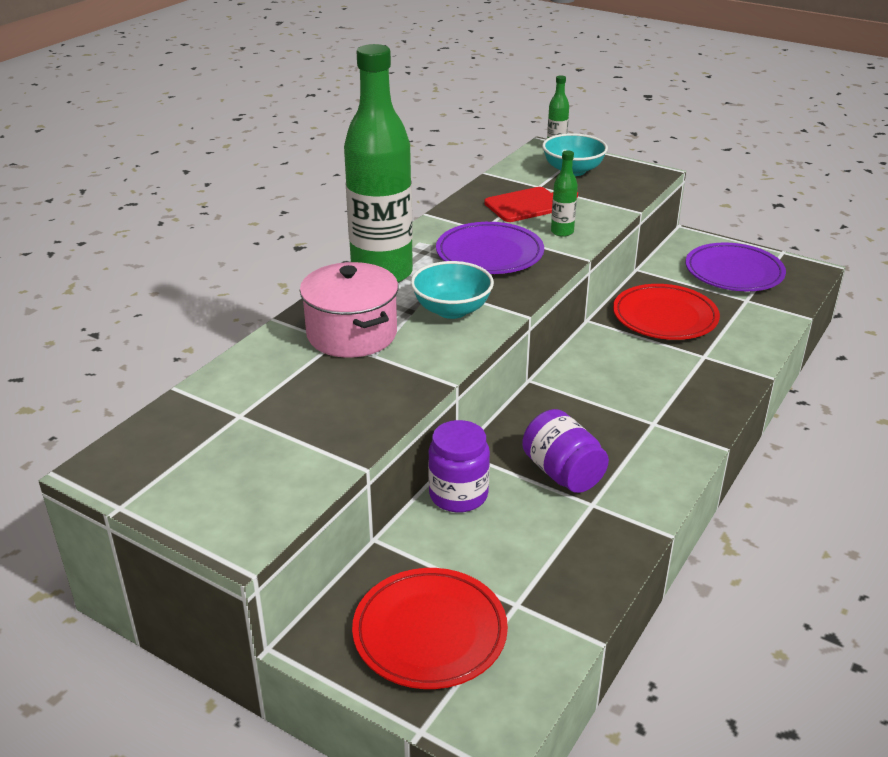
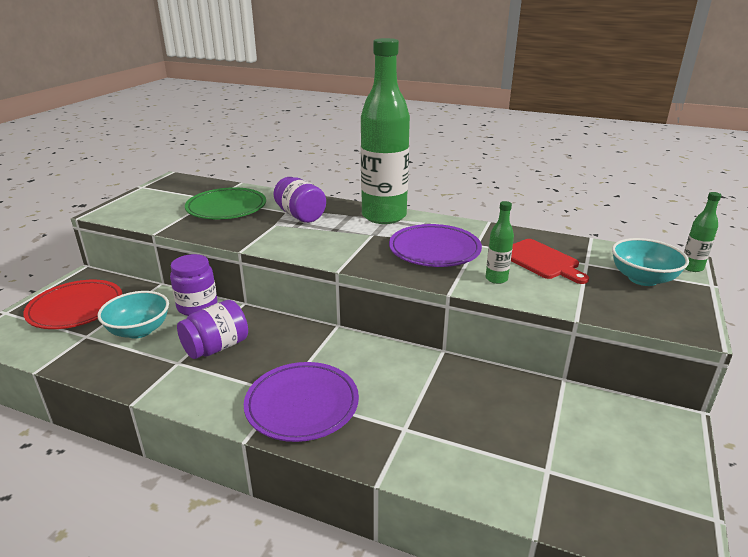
camera: 80 degrees right, 5 degrees down
pink pot [300,262,398,358] -> purple jar [274,177,326,223]
turquoise bowl [411,261,494,319] -> turquoise bowl moved to [98,291,169,339]
red plate [613,284,720,340] -> none
purple plate [685,242,786,291] -> purple plate moved to [244,362,359,442]
none -> green plate [185,187,266,219]

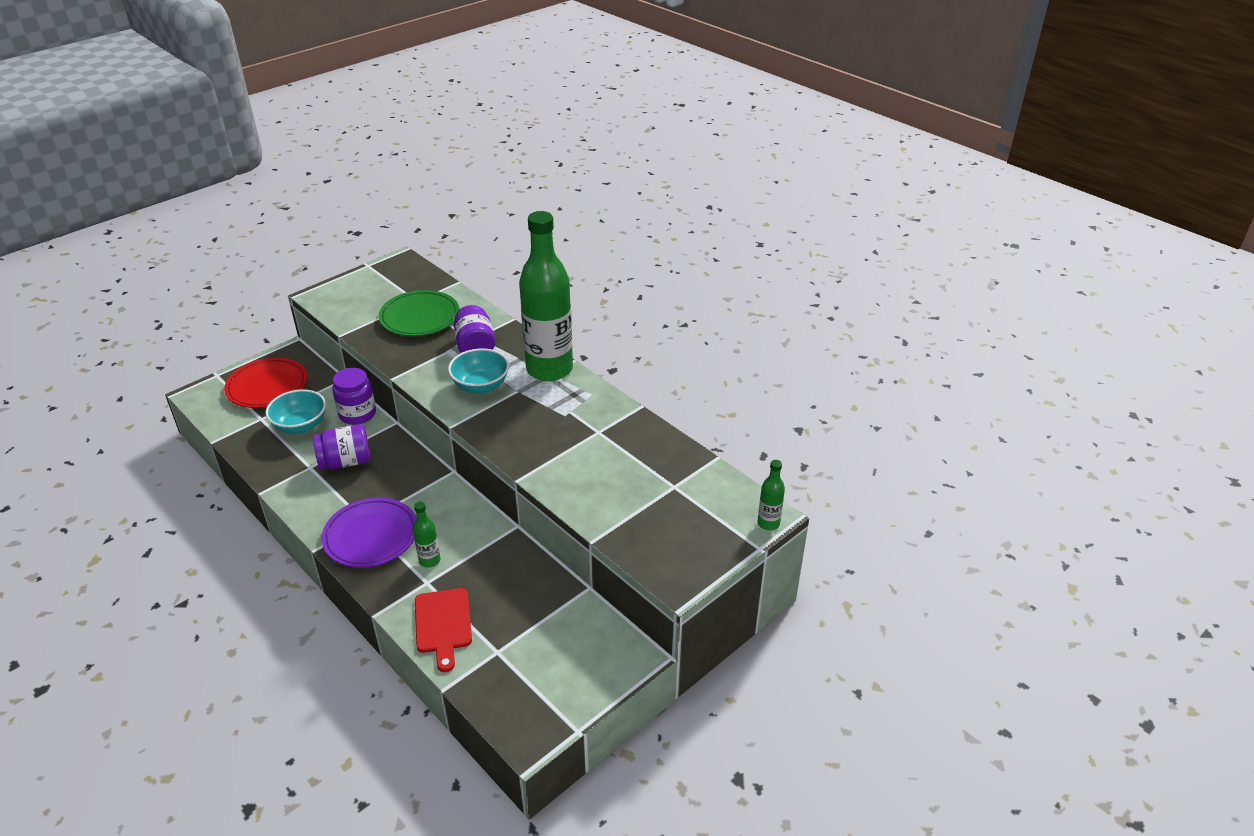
camera: 25 degrees right, 10 degrees up
purple plate [389,224,482,267] -> none
green bottle [486,201,514,284] -> green bottle moved to [413,501,440,568]
red cutting board [511,239,589,284] -> red cutting board moved to [415,588,472,672]
turquoise bowl [612,238,689,286] -> turquoise bowl moved to [448,348,509,394]

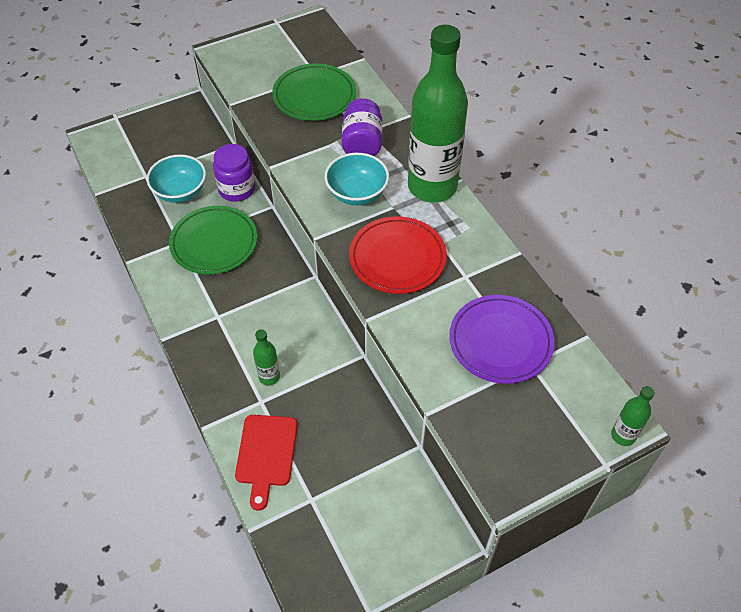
camera: 15 degrees right, 15 degrees up
red plate [224,358,308,408] -> red plate moved to [349,216,447,294]
purple jar [313,424,371,469] -> green plate [169,206,257,274]
purple plate [321,498,416,568] -> purple plate moved to [449,295,555,384]

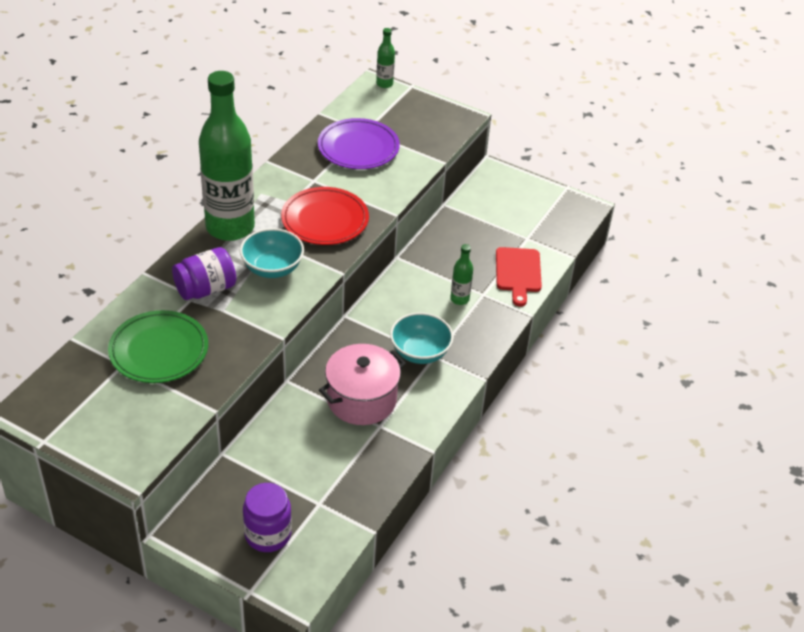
camera: 125 degrees left, 10 degrees down
turquoise bowl [147,155,206,203] -> turquoise bowl moved to [390,313,454,364]
green plate [169,206,257,274] -> pink pot [319,344,406,425]
purple jar [213,144,255,202] -> purple jar moved to [243,483,292,552]
red cutting board [235,415,298,511] -> red cutting board turned 120 degrees clockwise [496,247,542,307]

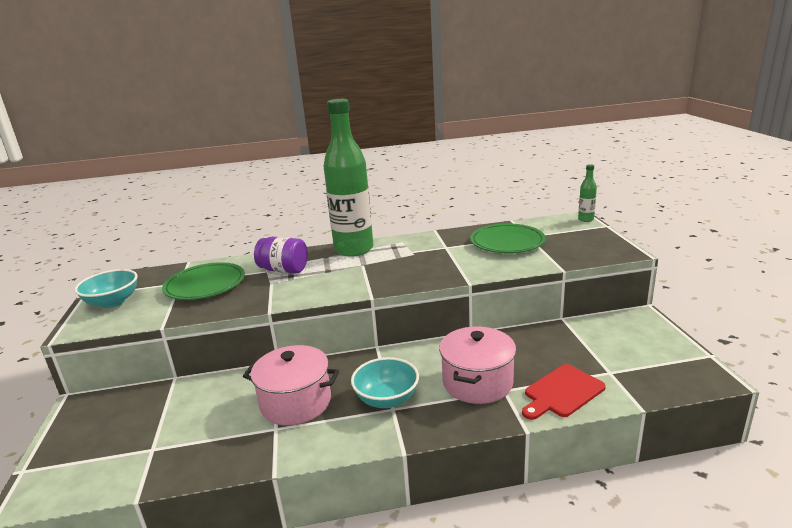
camera: 55 degrees right, 20 degrees down
turquoise bowl [240,228,304,278] -> turquoise bowl moved to [74,269,138,308]
purple jar [243,483,292,552] -> none
red plate [281,187,369,245] -> none
purple plate [318,118,400,169] -> green plate [470,223,546,253]
green bottle [450,244,473,305] -> pink pot [439,327,516,404]

